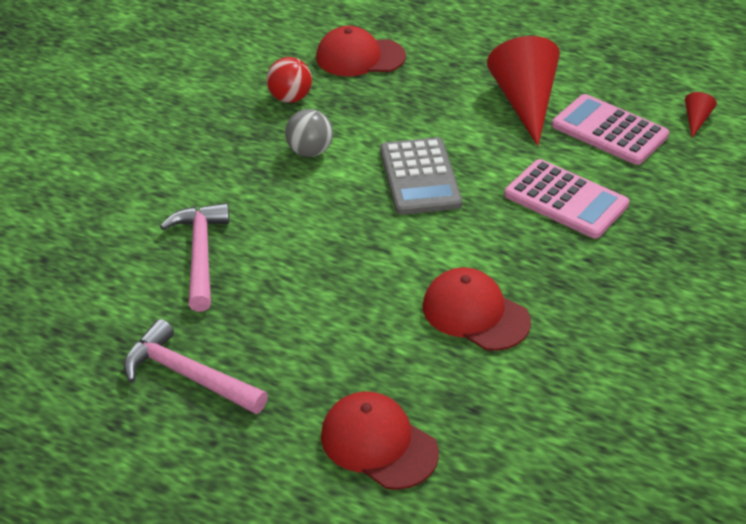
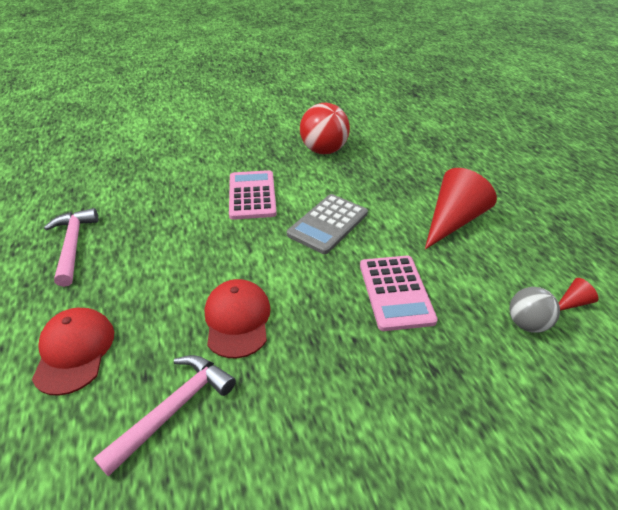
camera: 45 degrees right, 0 degrees up
pink hammer [160,203,229,312] -> pink hammer moved to [93,355,236,477]
red ball [267,57,312,103] -> red ball [300,103,350,154], size x1.65
grey ball [285,109,333,157] -> grey ball moved to [510,287,560,333]
red cap [316,26,406,76] -> none
pink calculator [552,94,669,165] -> pink calculator moved to [229,170,277,220]

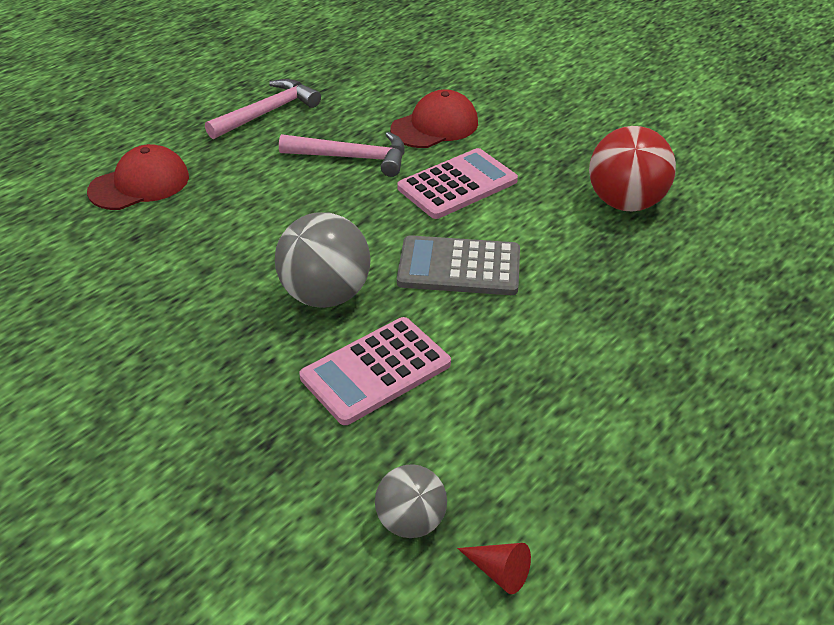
camera: 60 degrees right, 0 degrees up
pink hammer [93,355,236,477] -> pink hammer moved to [279,132,404,177]
red cap [205,279,271,358] -> red cap moved to [390,89,478,148]
red cone [425,168,497,249] -> none
none -> grey ball [275,212,371,308]

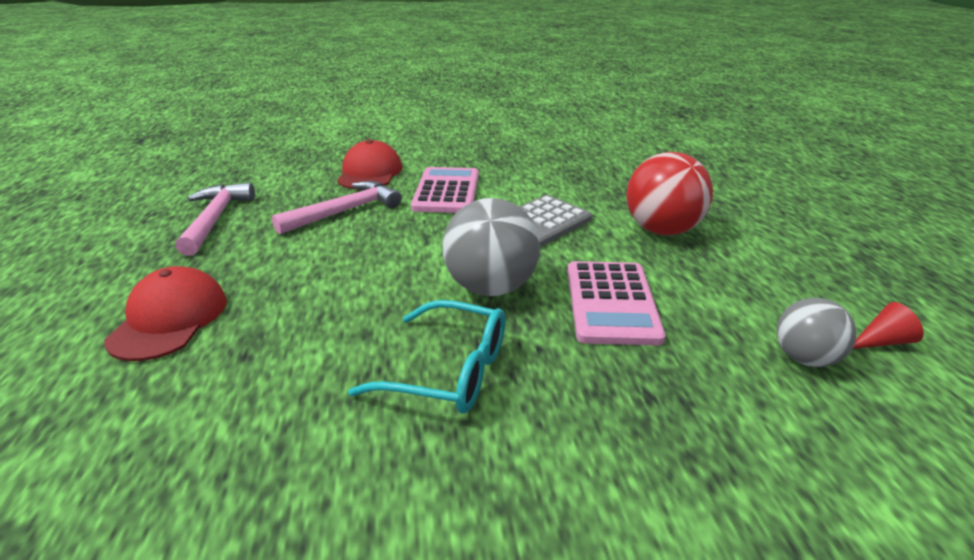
camera: 50 degrees left, 10 degrees down
red ball [589,126,676,212] -> red ball moved to [626,152,713,235]
none -> turquoise glasses [348,300,505,414]

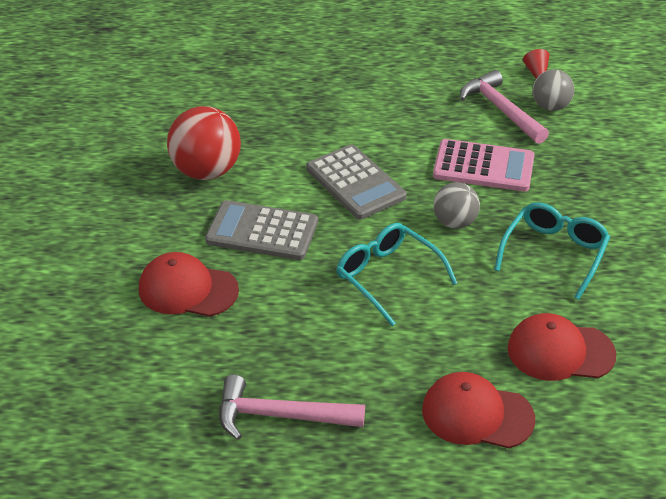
camera: 80 degrees left, 10 degrees up
pink hammer [272,181,401,234] -> pink hammer moved to [460,70,549,144]
pink calculator [411,167,479,213] -> grey calculator [205,200,318,260]
grey ball [443,198,540,296] -> grey ball [433,182,480,229], size x0.61
red ball [626,152,713,235] -> red ball moved to [167,106,241,180]
none -> turquoise glasses [336,223,458,326]
none -> red cap [507,313,616,381]

